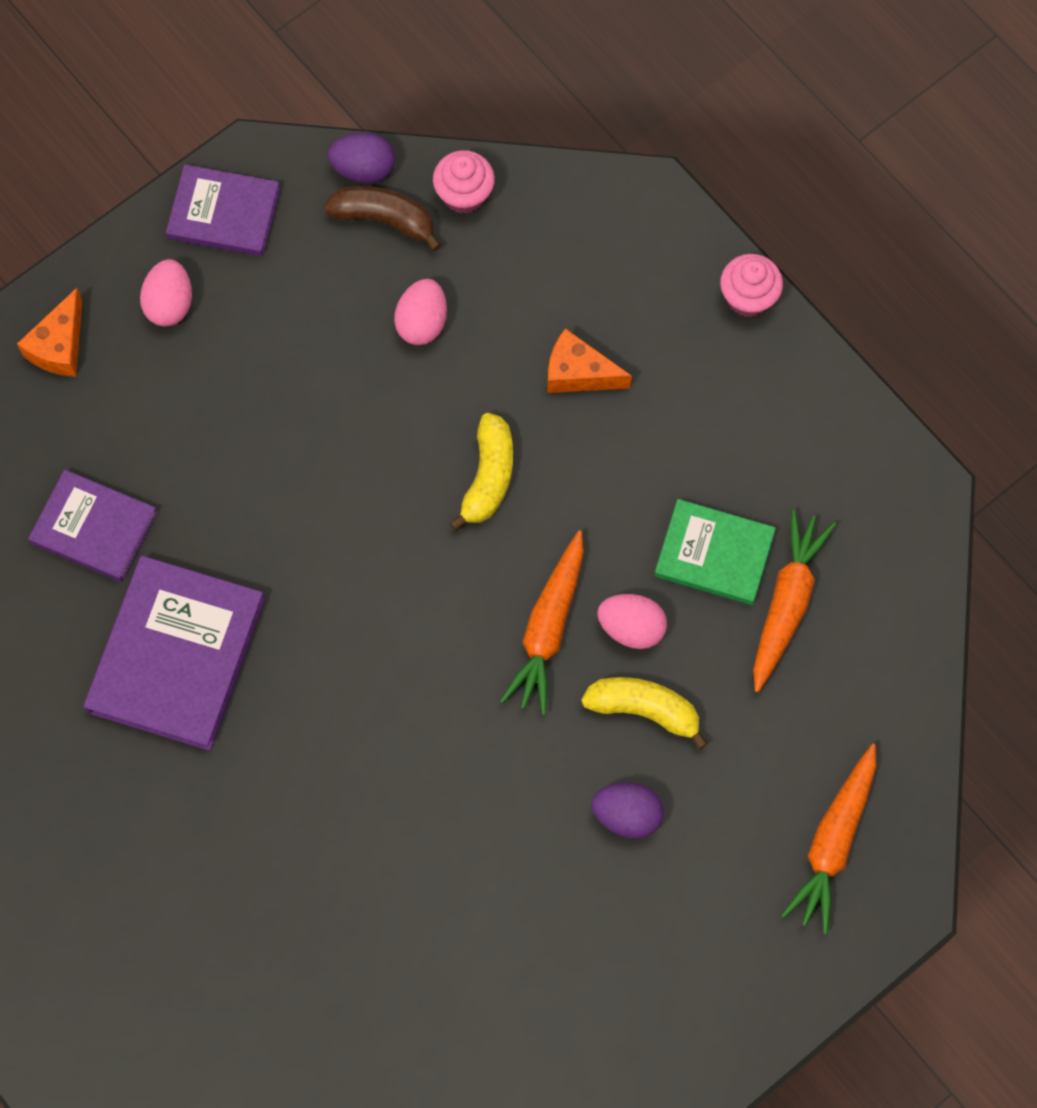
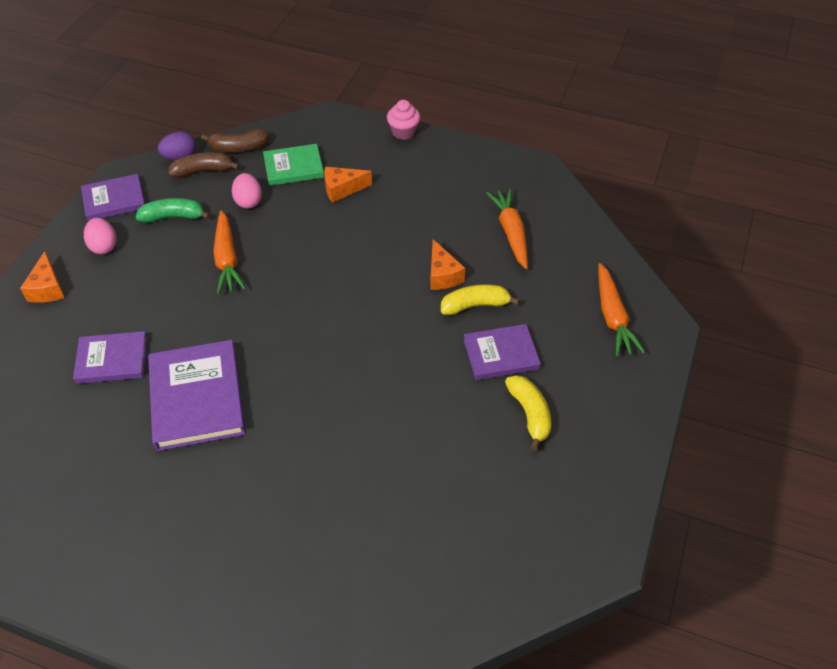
camera: 30 degrees left, 20 degrees down
pink cupcake [433,150,495,214] -> brown banana [201,129,270,152]
yellow banana [449,413,513,531] -> yellow banana moved to [505,375,551,450]
orange carrot [500,530,584,715] -> orange carrot moved to [213,210,246,294]
purple egg [591,783,664,839] -> purple book [464,324,541,380]
pink egg [597,594,667,649] -> orange cheese [430,239,465,290]
green book [654,499,776,605] -> green book moved to [263,144,324,186]
none -> green banana [136,198,210,223]

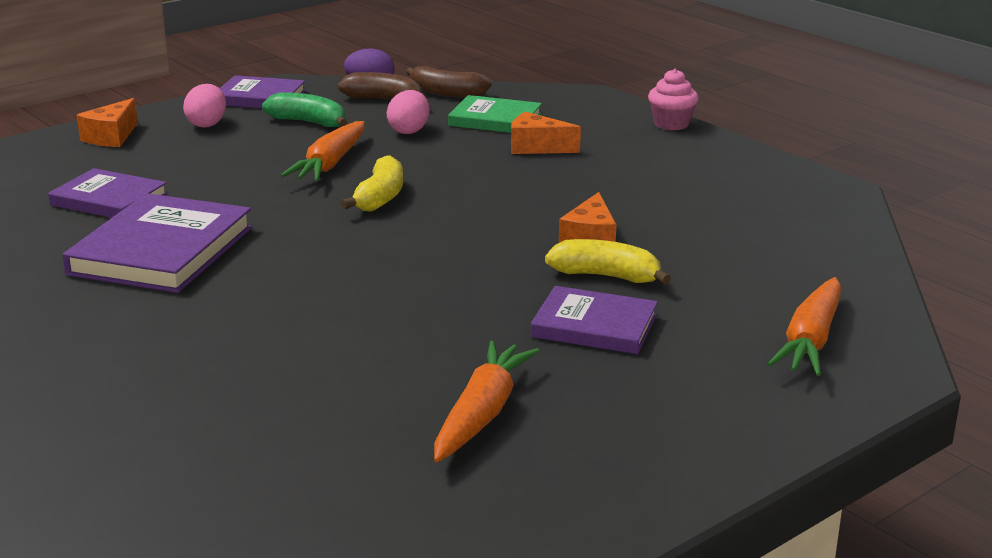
camera: 30 degrees right, 25 degrees down
orange carrot [486,189,528,269] -> orange carrot moved to [434,341,539,462]
yellow banana [505,375,551,450] -> yellow banana moved to [341,155,403,212]

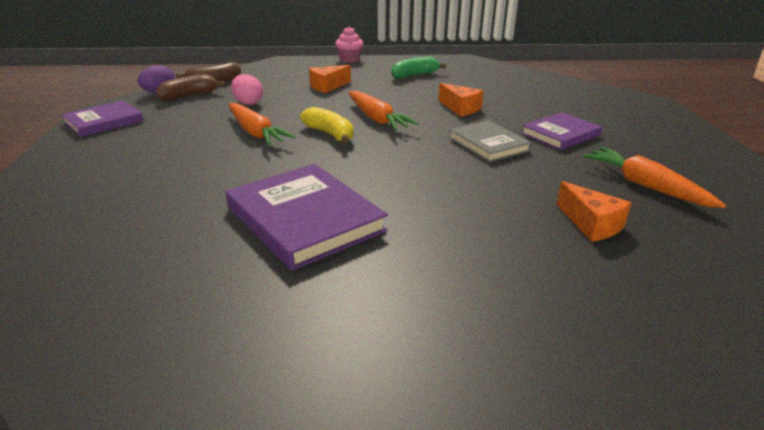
camera: 55 degrees left, 5 degrees up
purple book [48,168,168,218] -> none
orange cheese [77,98,138,147] -> orange cheese moved to [557,181,631,242]
pink egg [183,84,226,127] -> none
green banana [262,92,348,127] -> green banana moved to [391,57,446,79]
green book [448,95,542,133] -> none
yellow banana [545,239,671,285] -> none
orange carrot [767,277,841,376] -> orange carrot moved to [348,91,419,130]
none -> grey book [449,120,532,162]

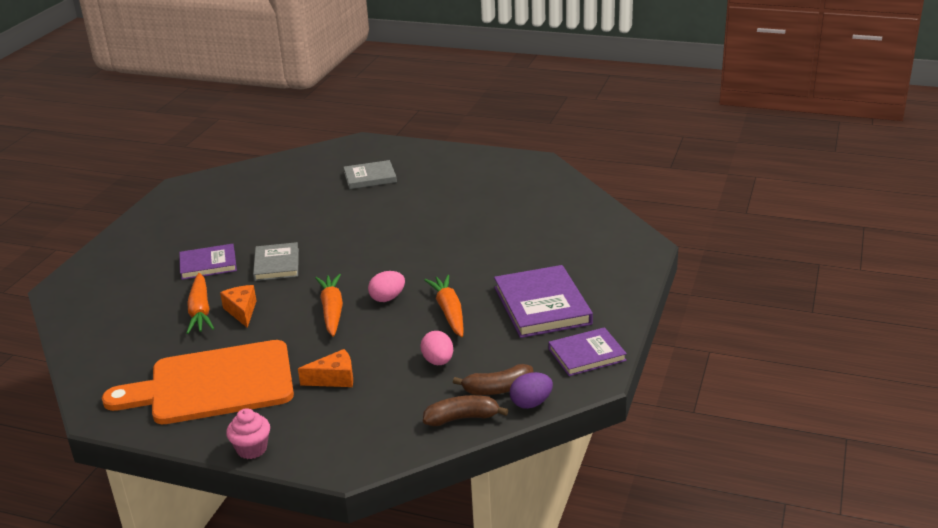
camera: 155 degrees left, 0 degrees up
purple book [225,164,388,270] -> purple book moved to [494,265,593,338]
yellow banana [300,107,354,144] -> pink egg [368,271,405,302]
green banana [391,57,446,79] -> orange cutting board [102,340,294,424]
orange cheese [557,181,631,242] -> none
orange carrot [583,147,726,208] -> orange carrot moved to [187,273,214,334]
none -> grey book [344,160,397,189]

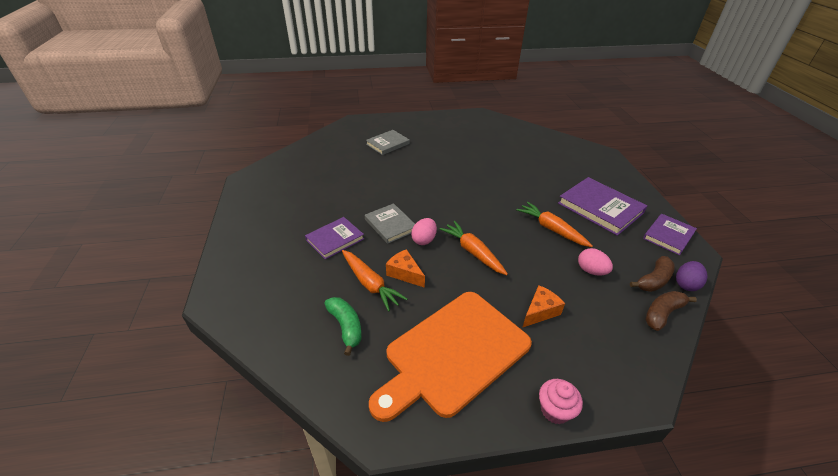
camera: 30 degrees left, 10 degrees up
pink egg [368,271,405,302] -> pink egg moved to [411,218,437,245]
none -> green banana [325,297,362,356]

